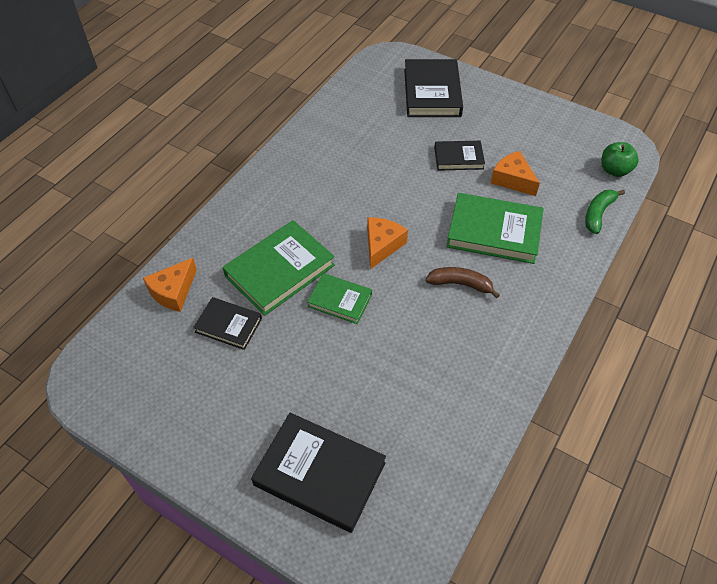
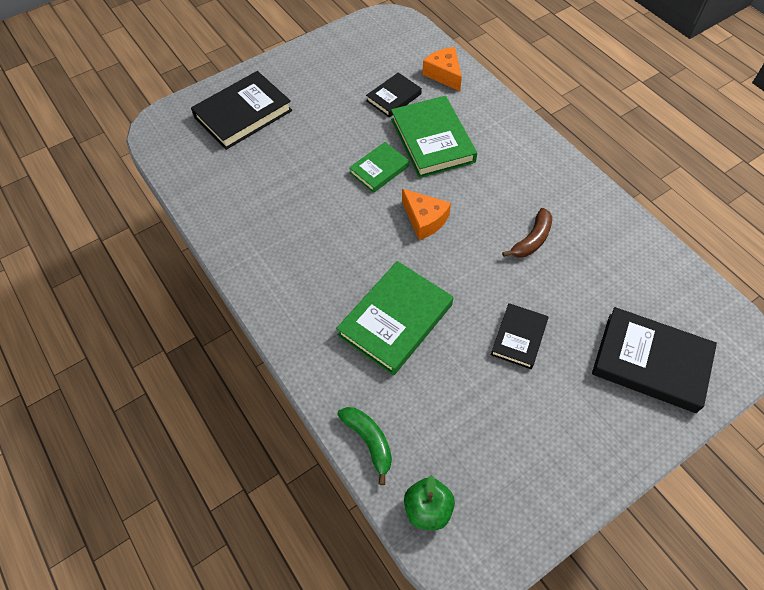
camera: 115 degrees right, 5 degrees up
brown banana [426,267,500,298] -> brown banana moved to [502,208,552,258]
orange cheese [491,151,540,196] -> none

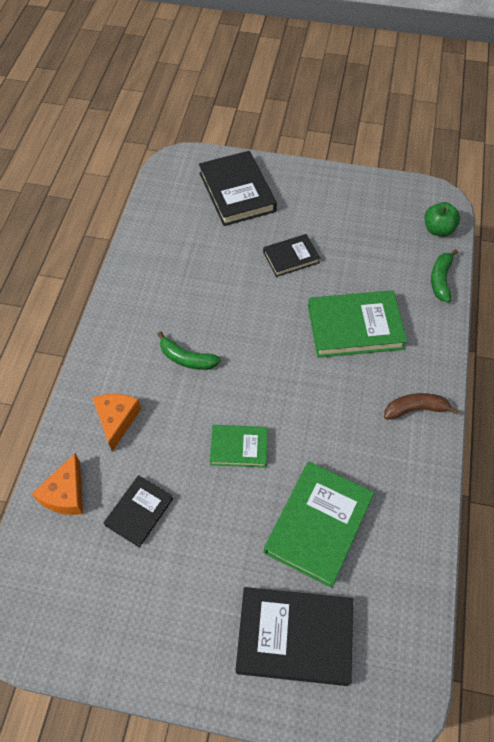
camera: 135 degrees left, 0 degrees up
black book [366,72,422,117] -> black book turned 60 degrees counterclockwise [104,475,173,547]
green book [391,96,477,178] -> green book moved to [264,462,374,588]
orange cheese [402,189,451,240] -> orange cheese moved to [92,394,141,452]
brown banana [502,208,552,258] -> brown banana moved to [384,393,459,420]
none -> green banana [157,331,221,370]

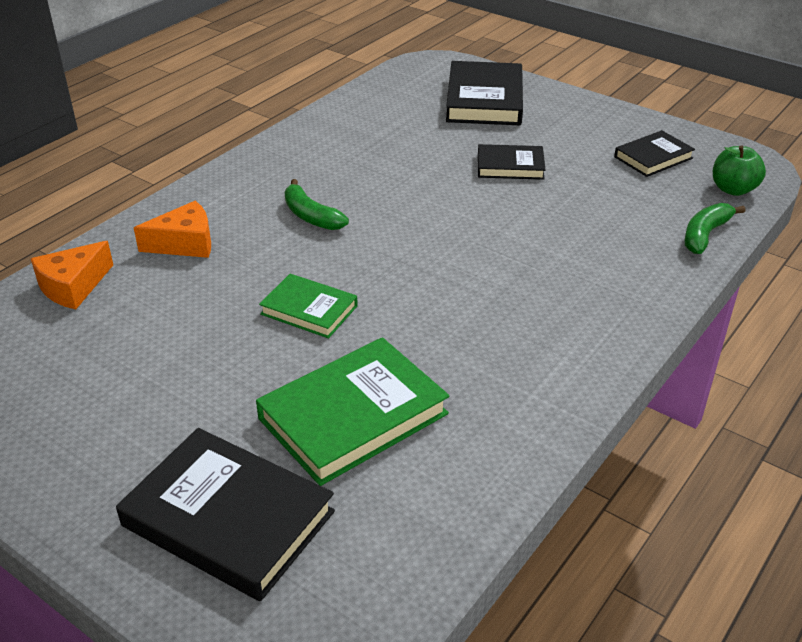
camera: 25 degrees right, 20 degrees down
orange cheese [92,394,141,452] -> orange cheese turned 45 degrees clockwise [134,201,211,258]
black book [104,475,173,547] -> black book moved to [614,130,695,177]
green book [308,290,407,358] -> none
brown banana [384,393,459,420] -> none

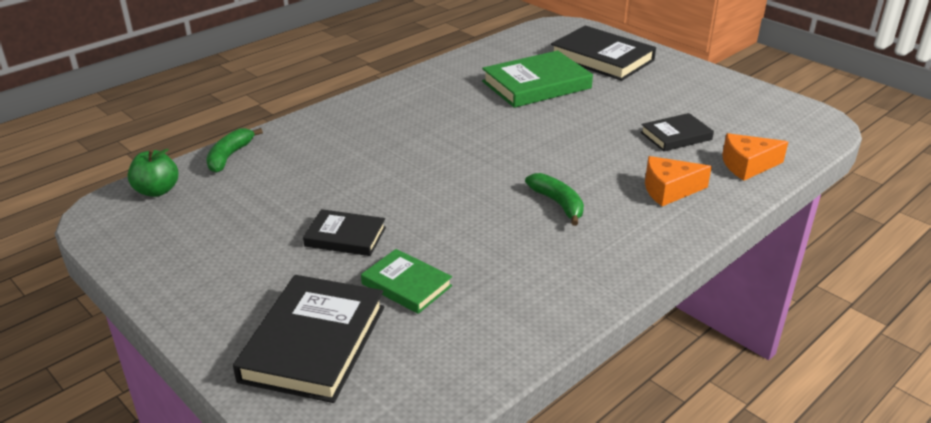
camera: 170 degrees left, 5 degrees down
orange cheese [31,241,113,309] -> orange cheese turned 150 degrees counterclockwise [722,133,788,181]
green book [259,274,358,338] -> green book moved to [361,249,452,314]
black book [614,130,695,177] -> black book moved to [640,113,714,151]
green banana [685,203,745,254] -> green banana turned 150 degrees clockwise [206,128,263,173]

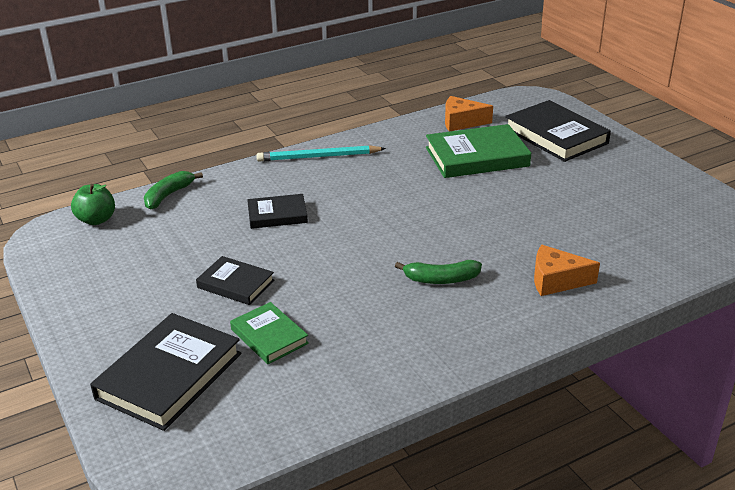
camera: 15 degrees right, 0 degrees up
green banana [525,173,584,226] -> green banana turned 105 degrees clockwise [395,260,482,284]
black book [640,113,714,151] -> black book moved to [247,194,308,229]
orange cheese [722,133,788,181] -> orange cheese moved to [445,96,493,132]
none -> turquoise pencil [256,145,386,162]

